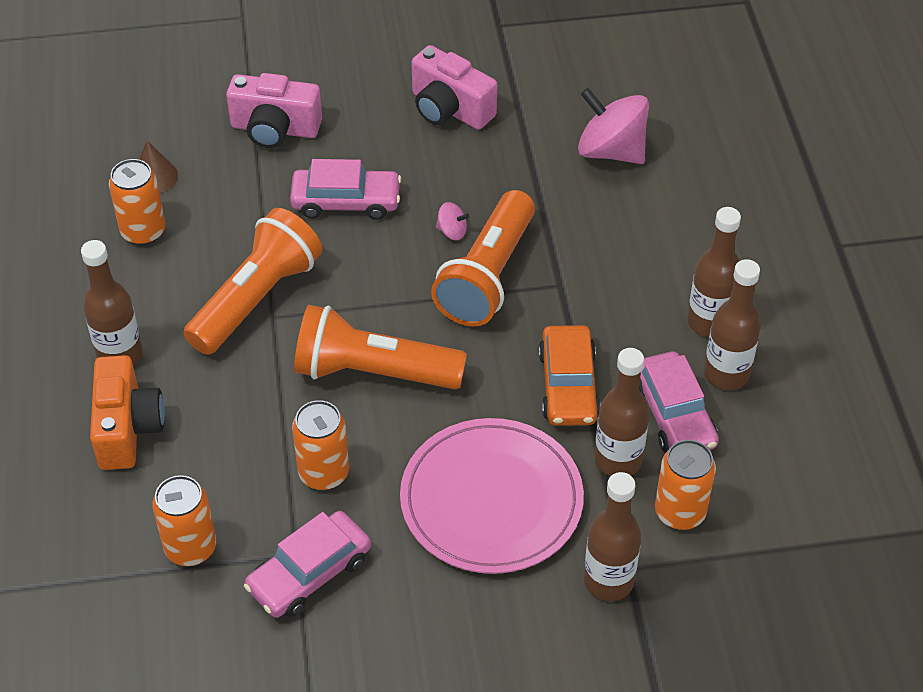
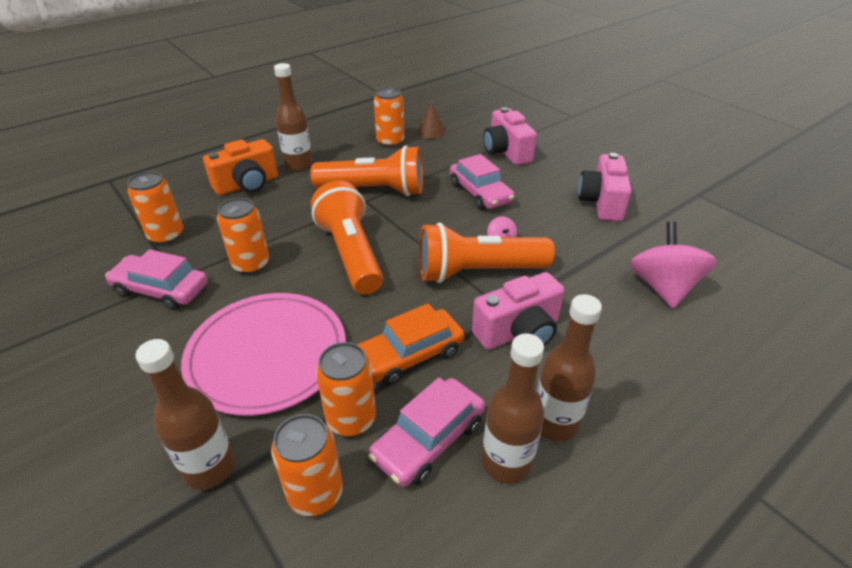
camera: 60 degrees right, 10 degrees down
brown bottle [594,348,649,476] -> orange can [316,342,376,436]
none -> pink camera [472,272,565,350]

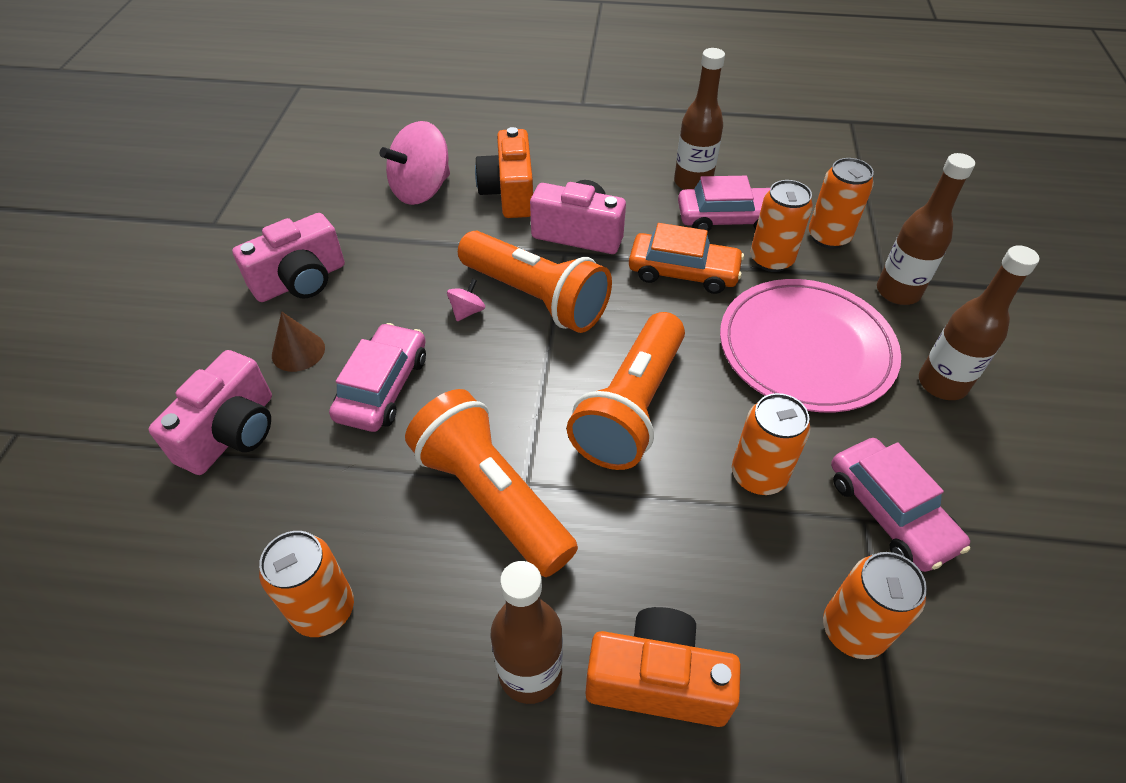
camera: 135 degrees left, 10 degrees up
brown cone [417,102,445,139] -> brown cone moved to [272,312,325,372]
brown bottle [537,294,602,441] -> brown bottle moved to [919,245,1039,400]
none -> orange camera [475,127,533,218]

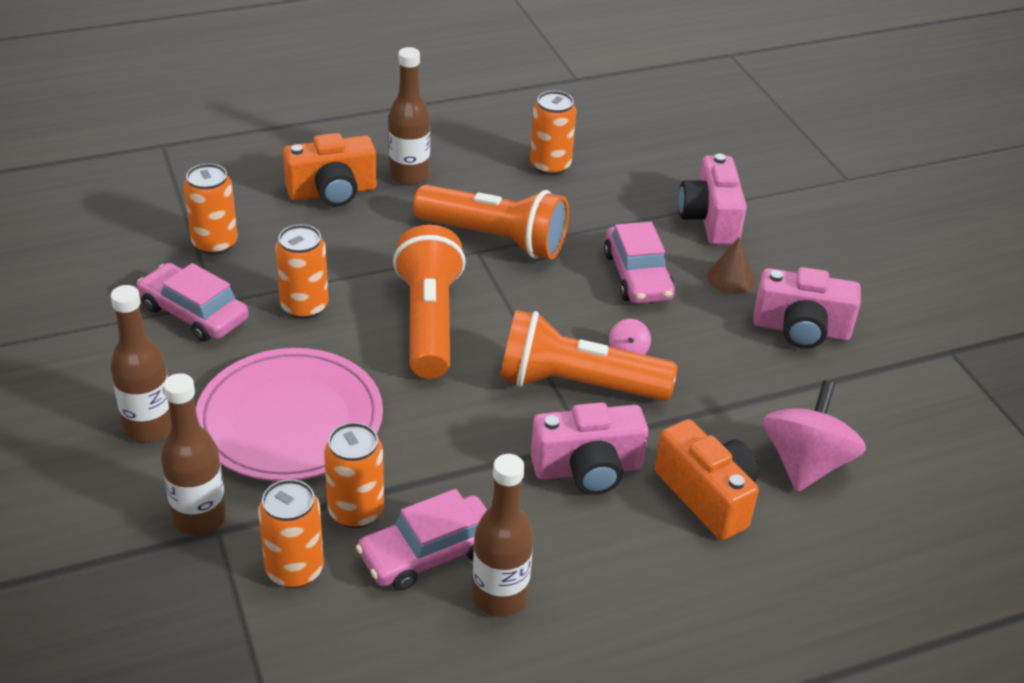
camera: 150 degrees right, 10 degrees down
pink camera [232,213,345,302] -> pink camera turned 105 degrees counterclockwise [753,267,861,349]
orange car [629,223,744,294] -> none

